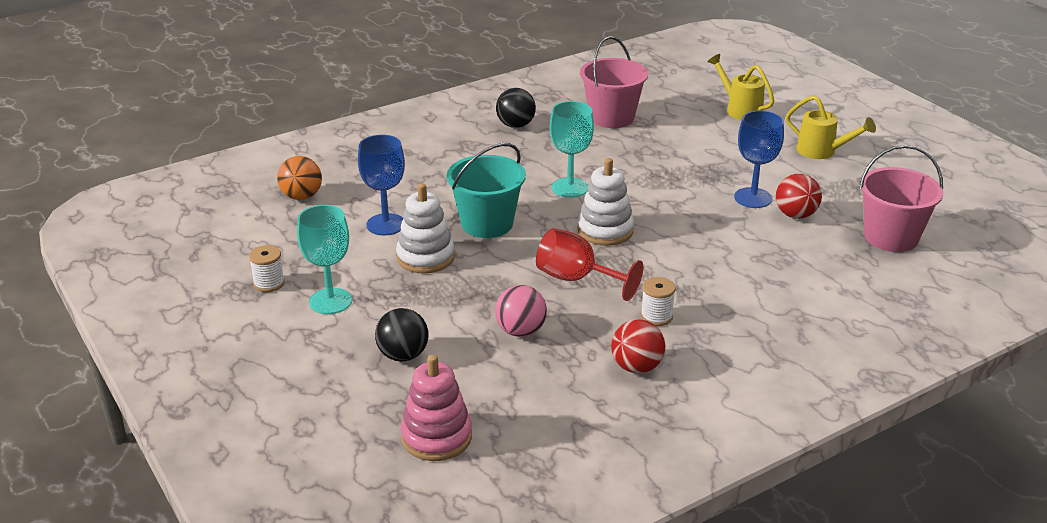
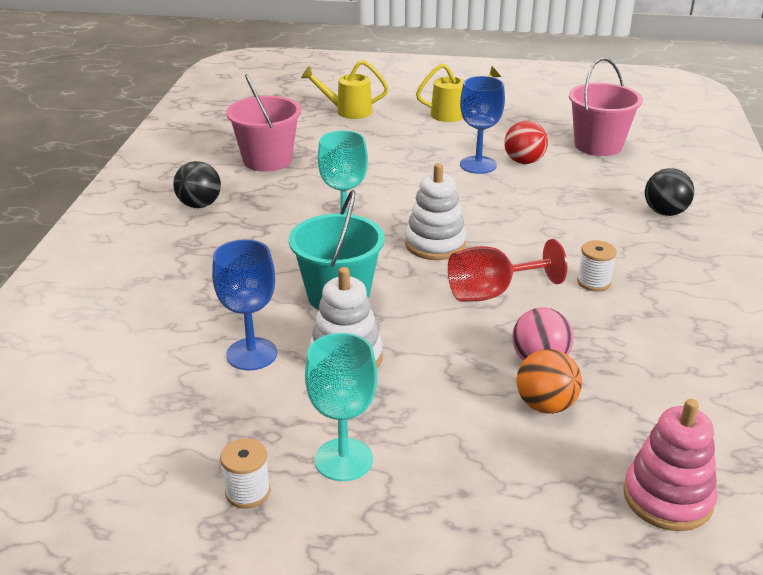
camera: 50 degrees left, 0 degrees up
orange ball [277,156,322,200] -> orange ball moved to [517,349,582,414]
black ball [375,308,429,362] -> black ball moved to [645,168,694,216]
red ball [611,319,665,373] -> none

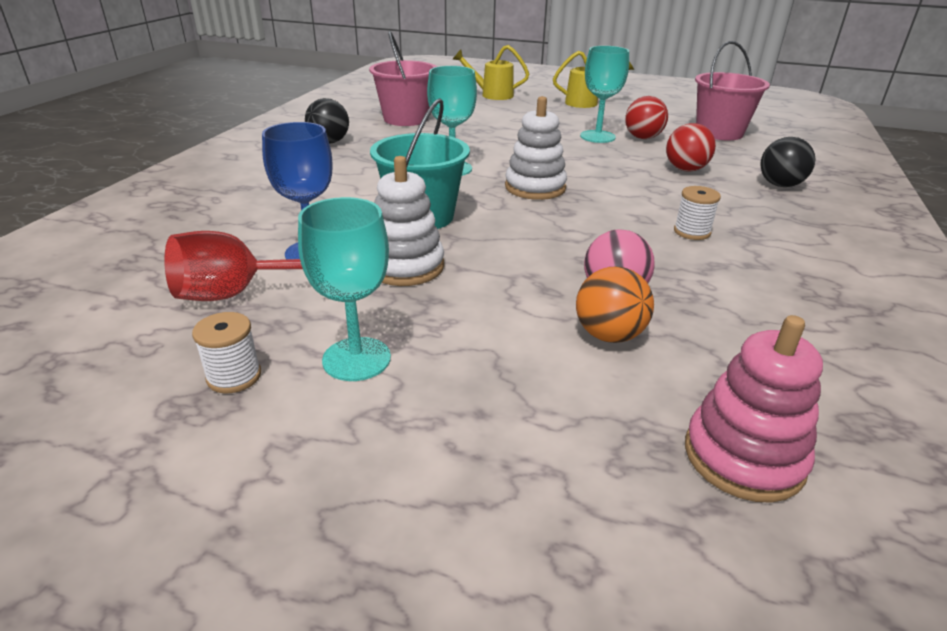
camera: 10 degrees right, 0 degrees up
red goblet [448,239,567,302] -> red goblet moved to [164,231,303,301]
blue goblet [460,76,505,174] -> turquoise goblet [580,46,629,143]
none -> red ball [666,123,716,172]

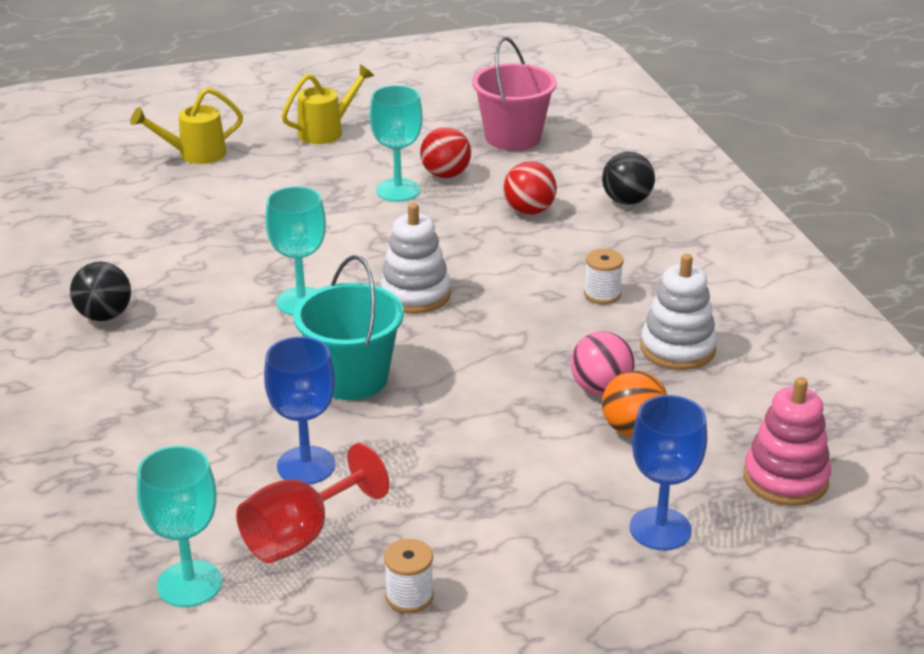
camera: 35 degrees left, 0 degrees up
turquoise goblet [298,197,391,381] -> turquoise goblet moved to [137,446,222,607]
pink bucket [369,31,437,126] -> none
white stacking toy [374,156,444,286] -> white stacking toy moved to [640,254,717,370]
none -> blue goblet [630,395,707,550]

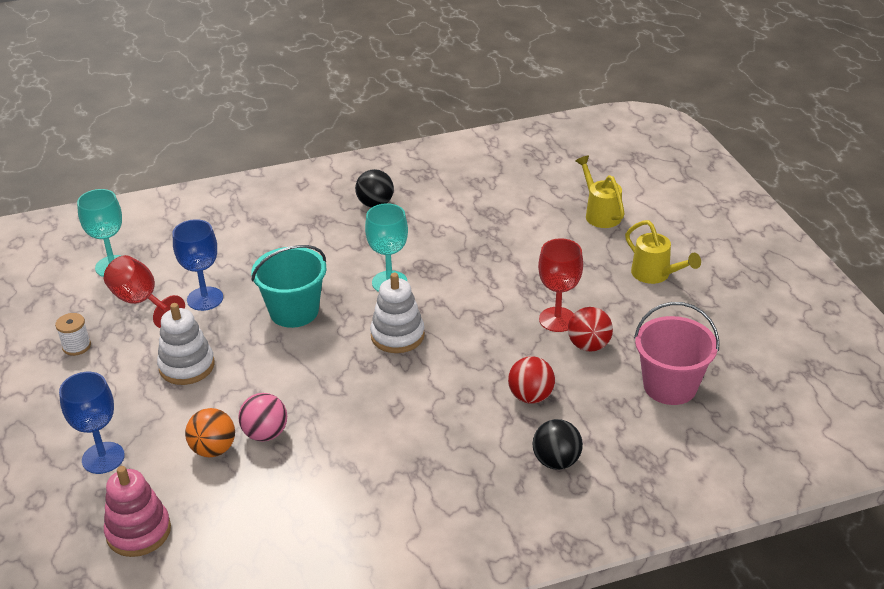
camera: 90 degrees right, 5 degrees up
turquoise goblet [370,85,423,202] -> red goblet [538,238,583,332]
white spool [584,249,624,304] -> none
white stacking toy [640,254,717,370] -> white stacking toy moved to [157,303,215,385]

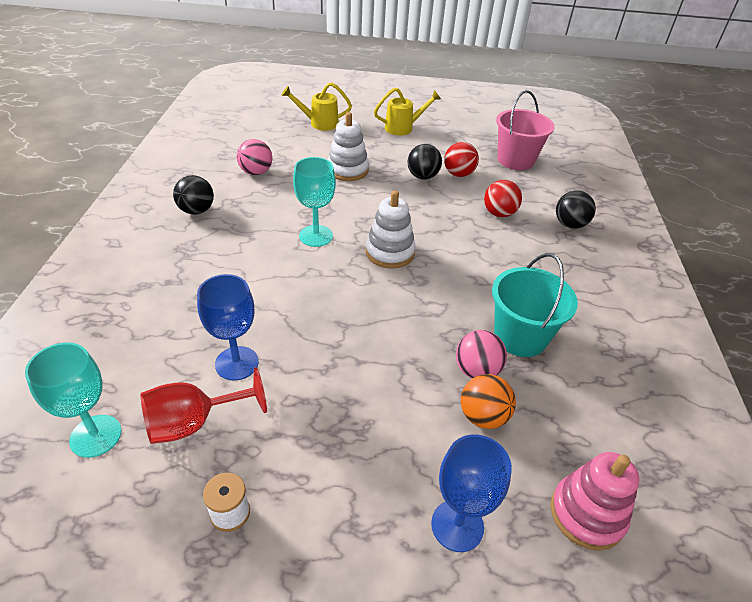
camera: 70 degrees left, 5 degrees up
white stacking toy [157,303,215,385] -> white stacking toy moved to [327,112,369,181]
turquoise bucket [251,245,326,328] -> turquoise bucket moved to [492,253,578,357]
red goblet [538,238,583,332] -> black ball [408,144,442,180]
none -> pink ball [236,139,272,175]

